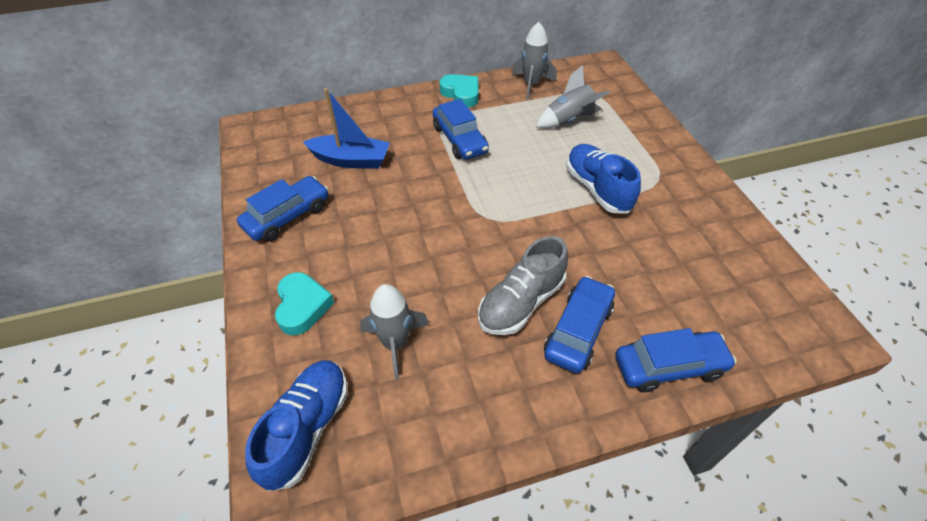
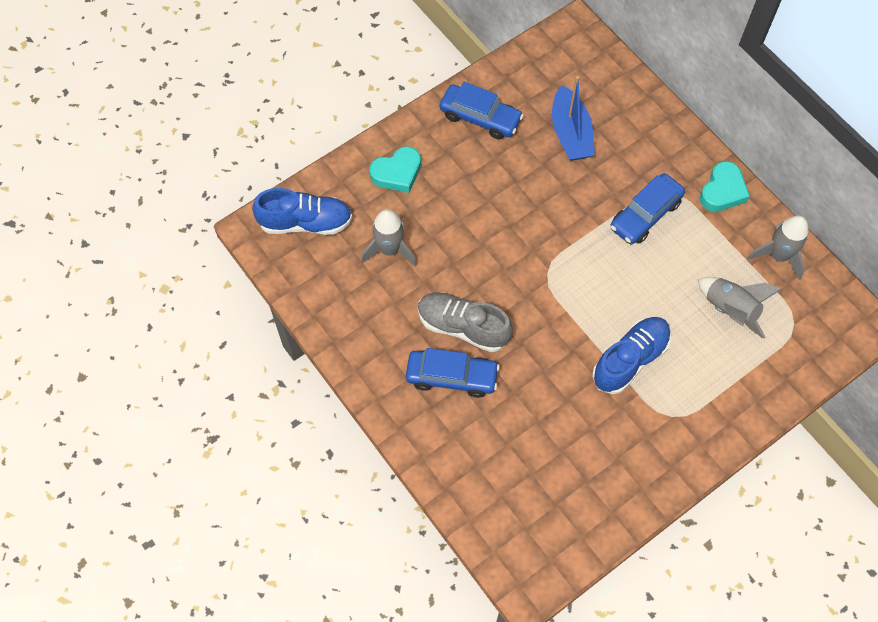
camera: 70 degrees right, 15 degrees up
blue car [616,328,737,393] -> none

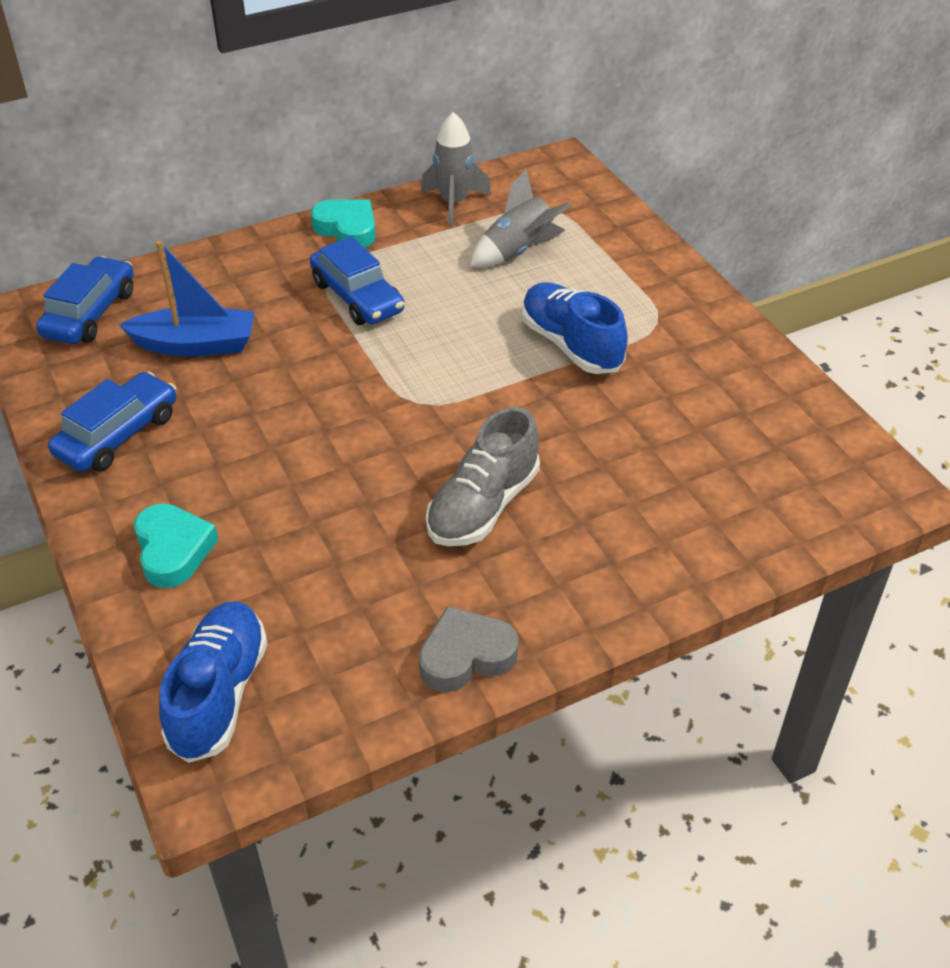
camera: 80 degrees left, 20 degrees down
grey rocket [361,209,417,267] -> none
blue car [406,348,500,398] -> blue car moved to [36,256,134,344]
none -> grey heart [419,606,519,692]

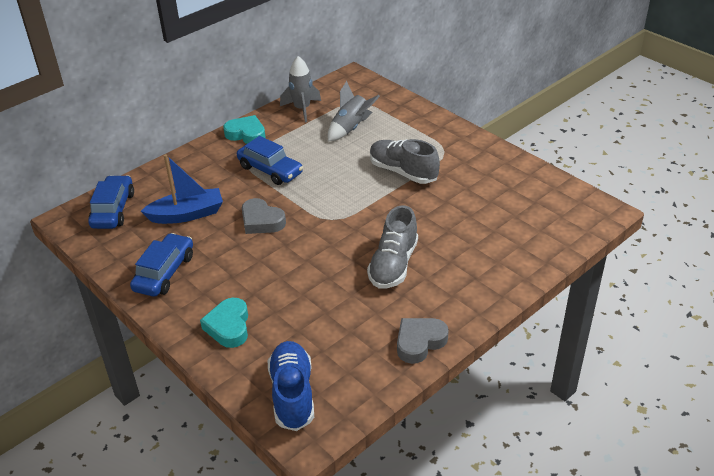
camera: 15 degrees left, 5 degrees down
turquoise heart [134,503,219,588] -> turquoise heart turned 150 degrees counterclockwise [200,298,248,348]
blue shoe [522,282,628,374] -> grey shoe [370,139,440,184]
none -> grey heart [242,198,286,234]

